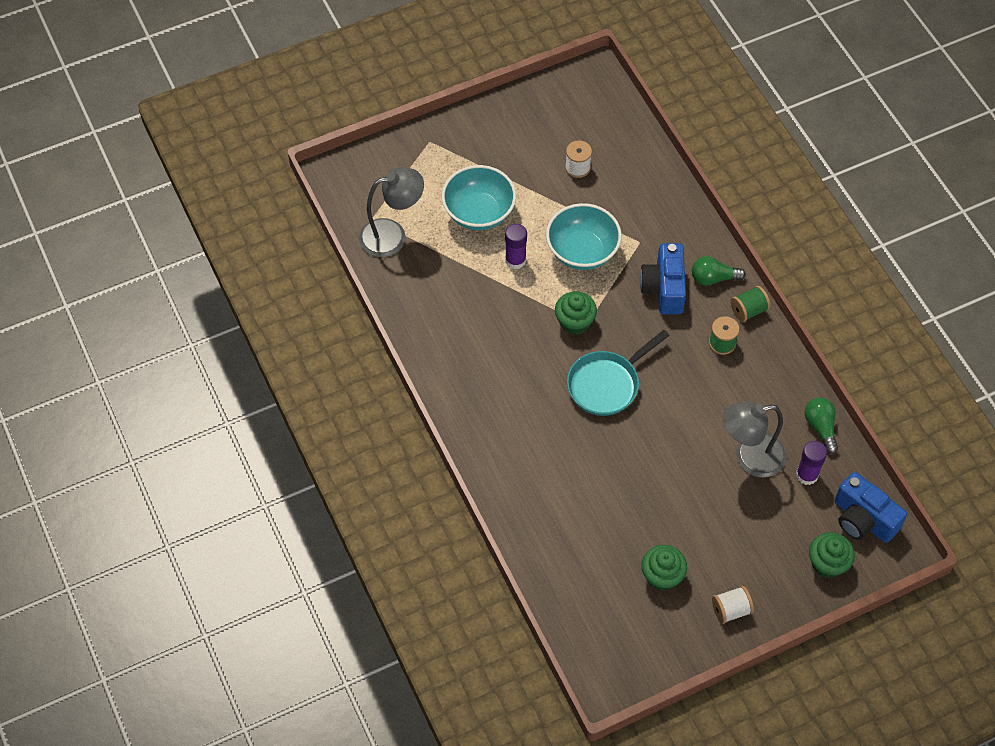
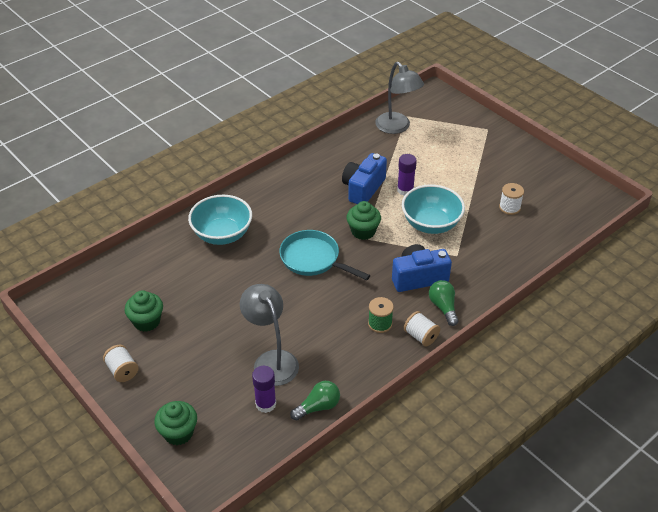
camera: 75 degrees right, 15 degrees down
turquoise bowl [442,165,516,230] -> turquoise bowl moved to [188,195,252,245]
green spool [731,286,770,322] -> white spool [404,311,440,347]
blue camera [834,472,907,543] -> blue camera moved to [342,153,387,204]

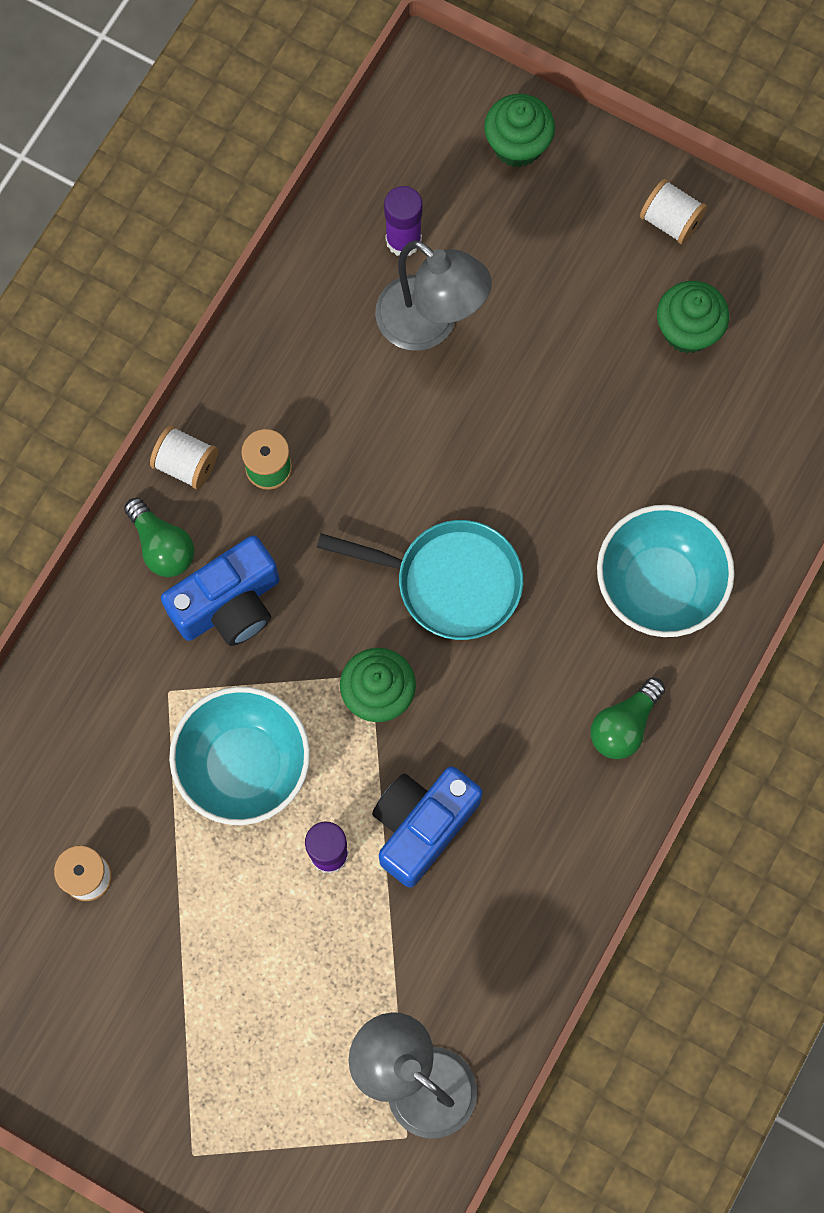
camera: 160 degrees right, 30 degrees up
green light bulb [290,381,340,421] -> green light bulb moved to [590,678,665,759]
blue camera [342,153,387,204] -> blue camera turned 150 degrees counterclockwise [372,766,483,887]

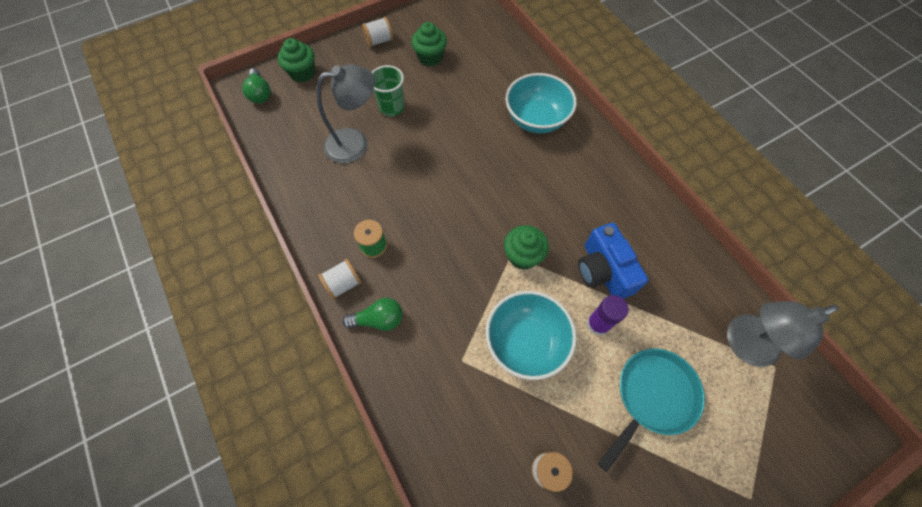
camera: 60 degrees left, 10 degrees down
blue camera [161,536,279,646] -> none
turquoise pan [317,520,523,640] -> turquoise pan moved to [598,349,705,472]
purple glue stick [384,186,422,256] -> none
green light bulb [590,678,665,759] -> green light bulb moved to [242,68,271,104]
none -> green cup [372,65,404,116]

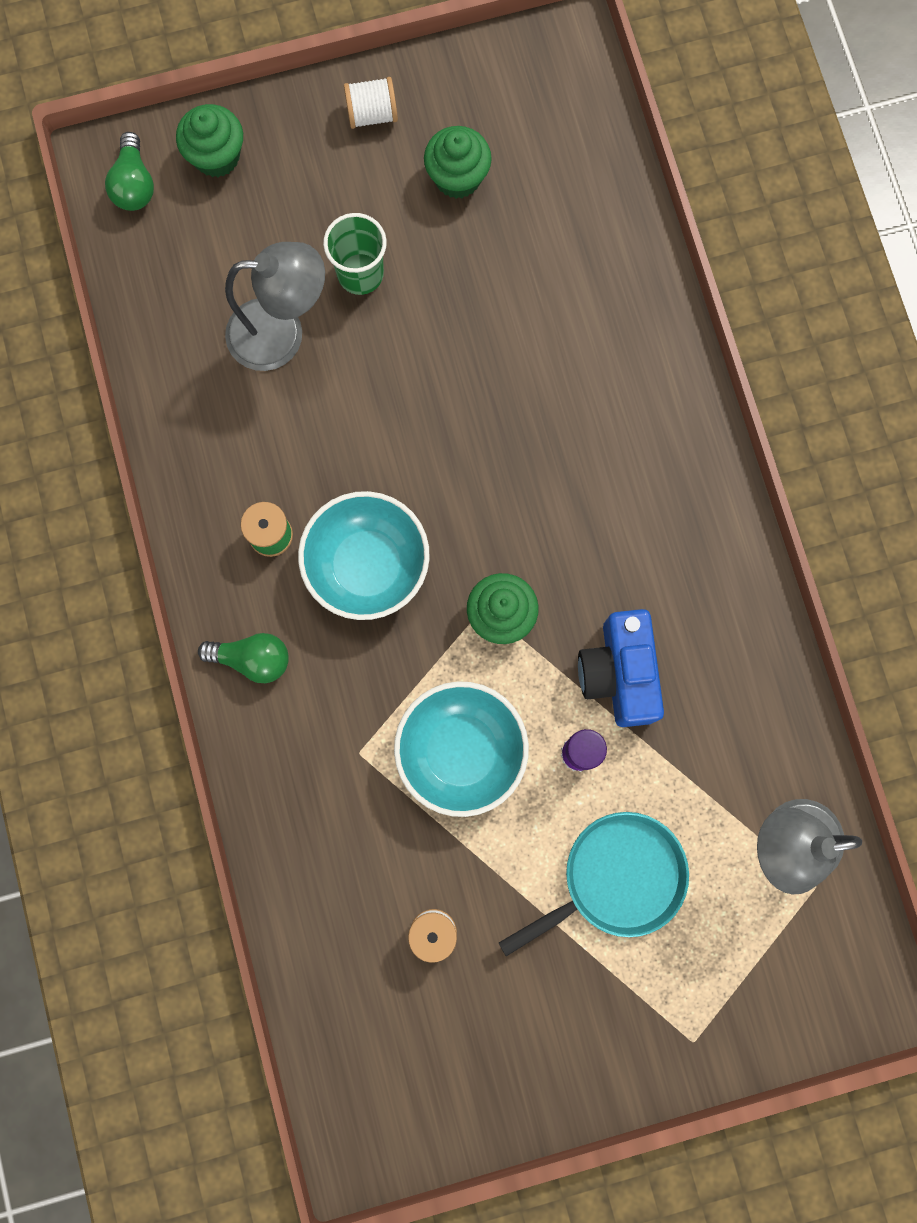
camera: 15 degrees right, 15 degrees up
white spool [318,259,362,300] -> none
turquoise bowl [505,73,577,133] -> turquoise bowl moved to [298,491,430,620]

